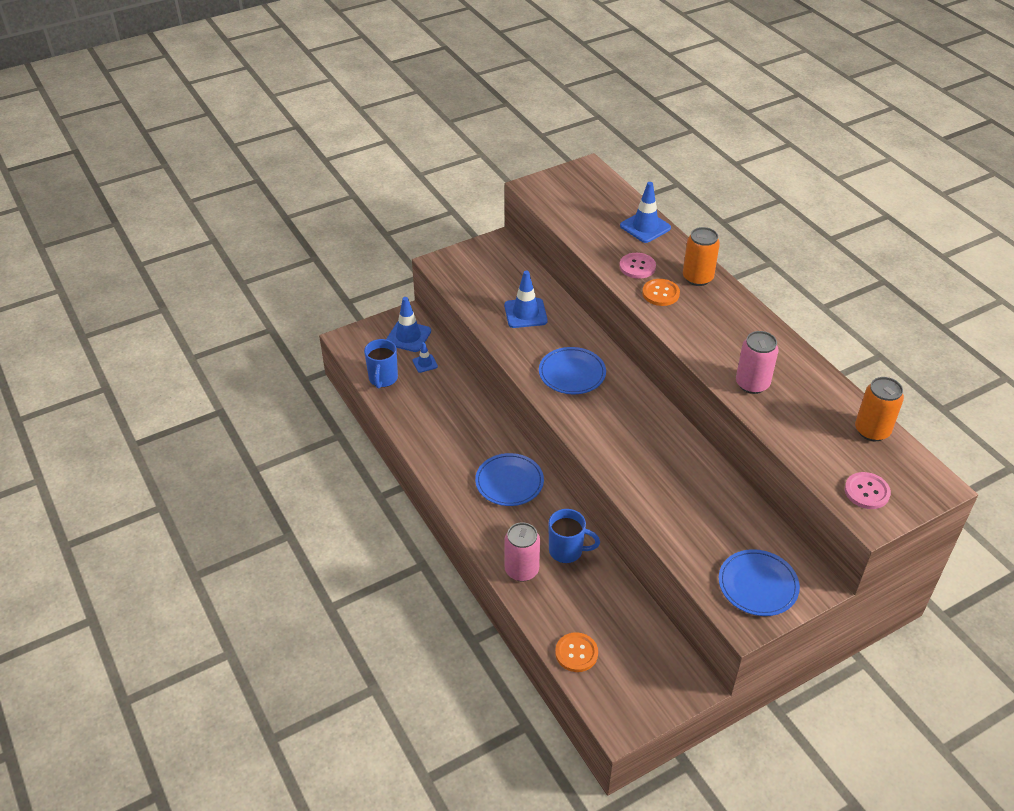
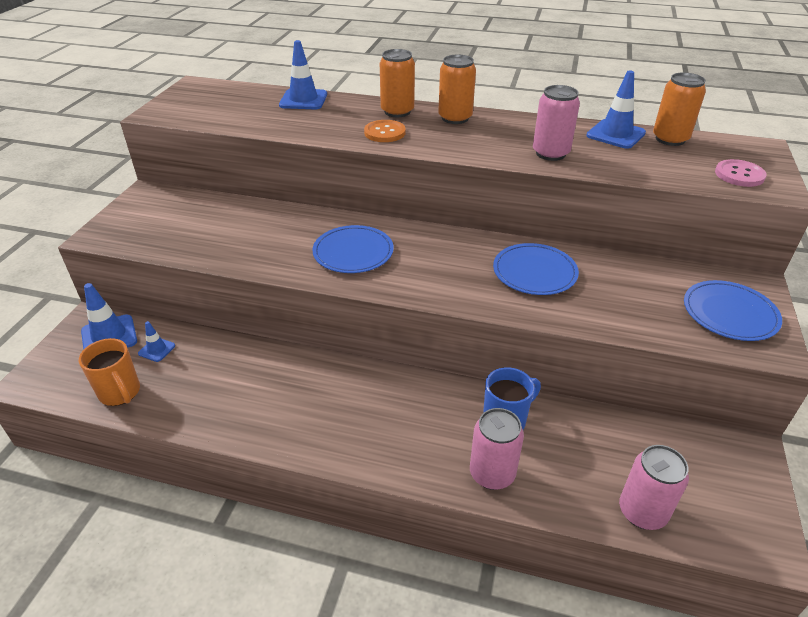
camera: 45 degrees left, 5 degrees down
blue mug [364,339,398,389] -> orange mug [79,338,140,406]
blue plate [475,453,544,506] -> blue plate moved to [493,243,579,295]
blue traffic cone [504,271,548,328] -> blue traffic cone moved to [586,70,646,149]
orange button [555,632,598,672] -> pink can [619,445,689,530]
pink button [619,253,656,279] -> none
none -> orange can [438,54,476,124]

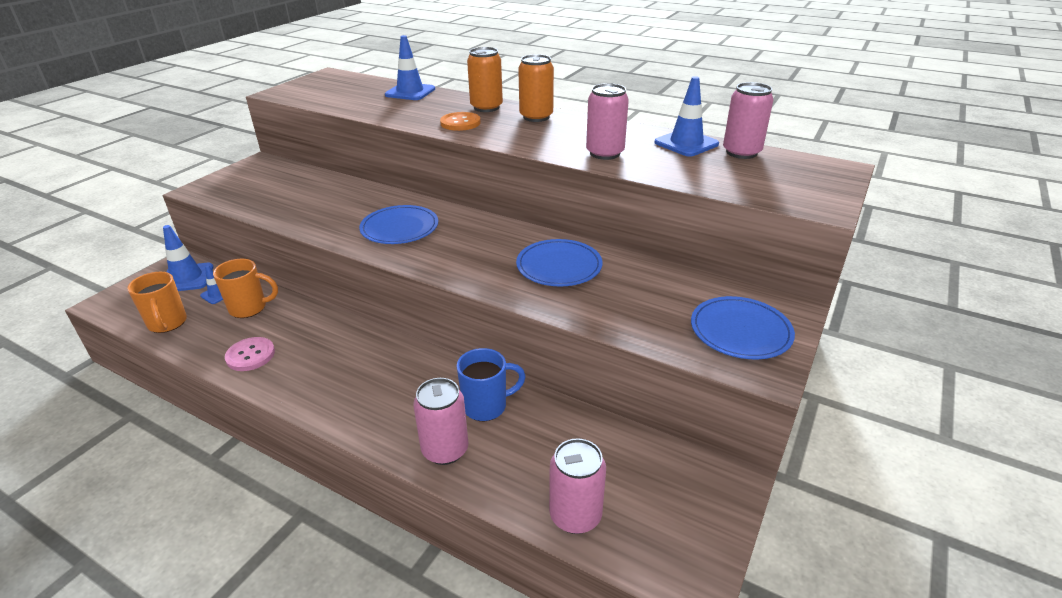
camera: 15 degrees right, 5 degrees down
orange can [653,72,706,146] -> pink can [723,82,774,159]
pink button [715,159,767,187] -> pink button moved to [225,337,275,371]
none -> orange mug [213,259,278,318]

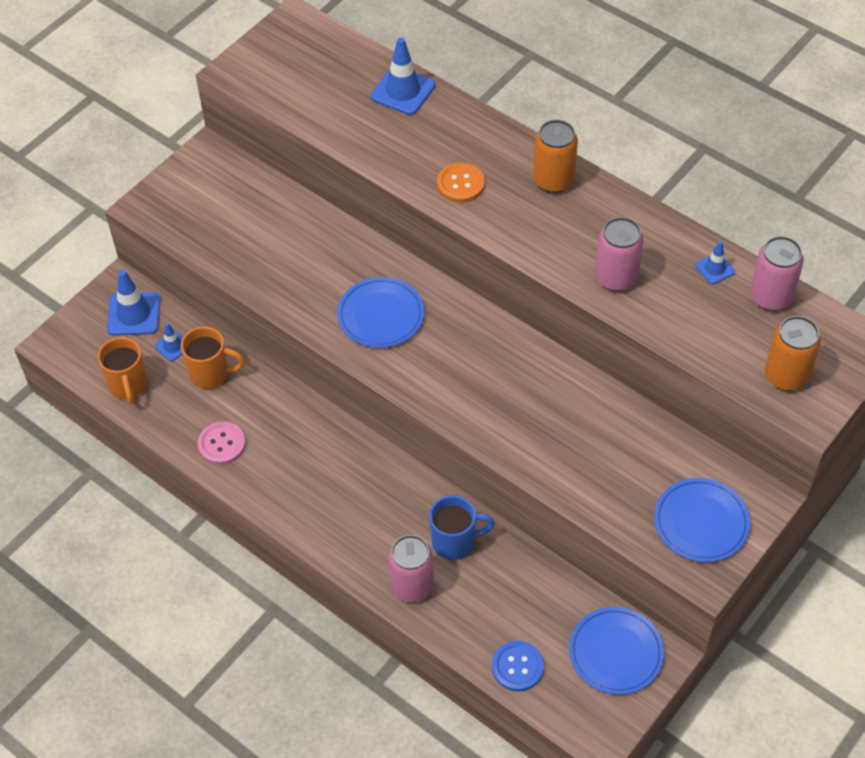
camera: 10 degrees right, 20 degrees up
orange can [467,47,503,112] -> orange can moved to [765,316,821,391]
blue plate [516,239,603,286] -> blue plate moved to [569,607,664,695]
pink can [549,438,606,534] -> blue button [492,641,544,691]
blue traffic cone [655,76,719,157] -> blue traffic cone [695,241,735,284], size x0.55

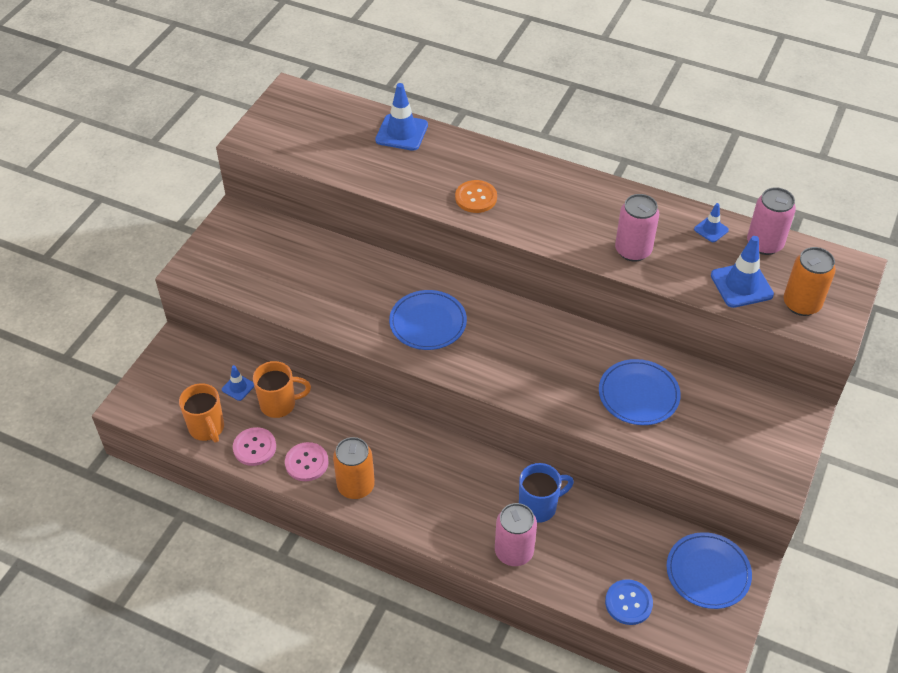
camera: 15 degrees left, 5 degrees down
blue traffic cone [107,270,161,336] -> blue traffic cone moved to [711,236,774,308]
orange can [533,120,578,193] -> orange can moved to [333,437,375,499]
blue plate [654,478,751,562] -> blue plate moved to [599,359,681,425]
none -> pink button [233,427,276,466]

